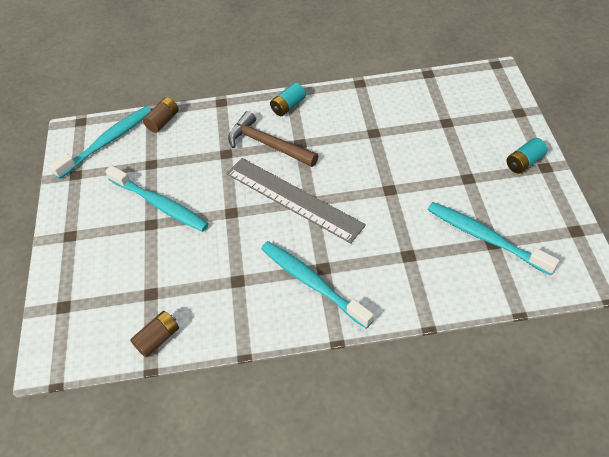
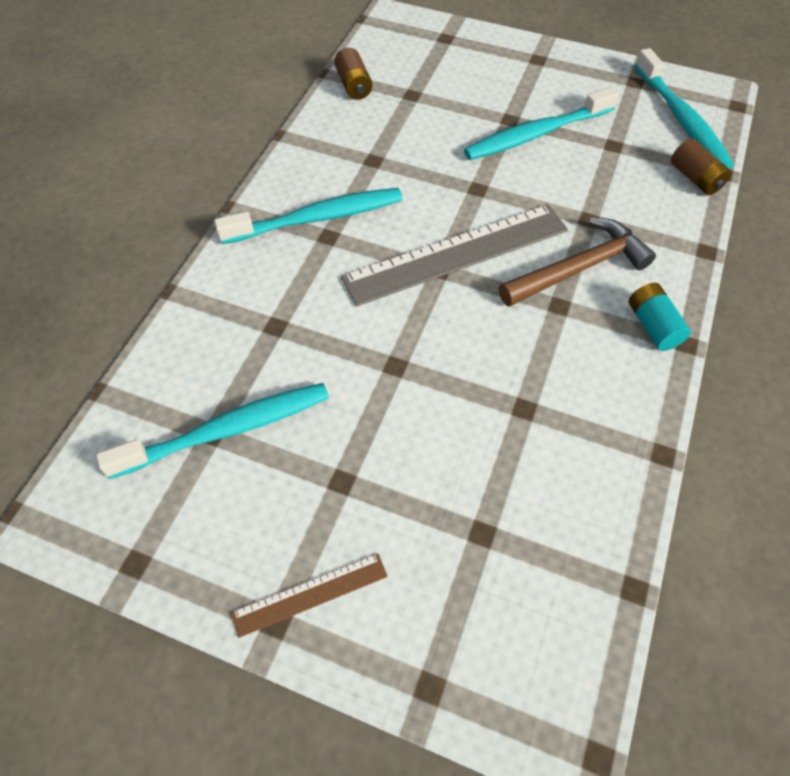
camera: 115 degrees right, 5 degrees up
turquoise battery [507,138,547,174] -> brown ruler [231,553,388,638]

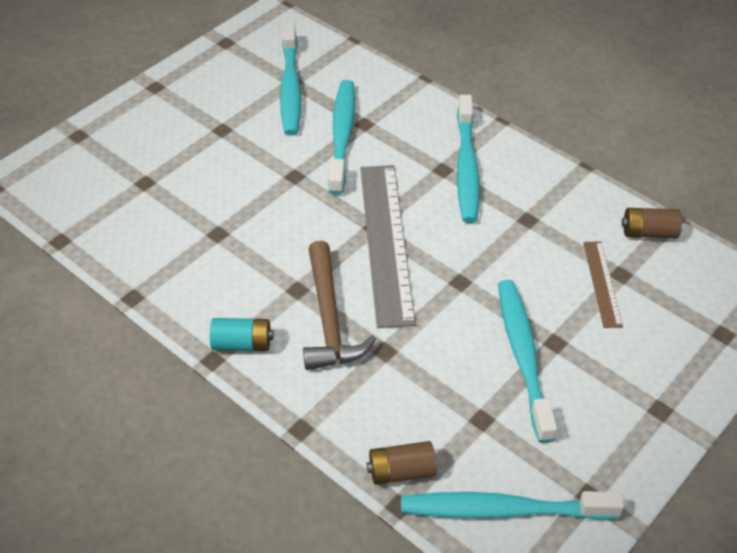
camera: 110 degrees right, 10 degrees down
brown ruler [231,553,388,638] -> brown ruler moved to [583,241,623,328]
none -> turquoise toothbrush [328,80,355,195]

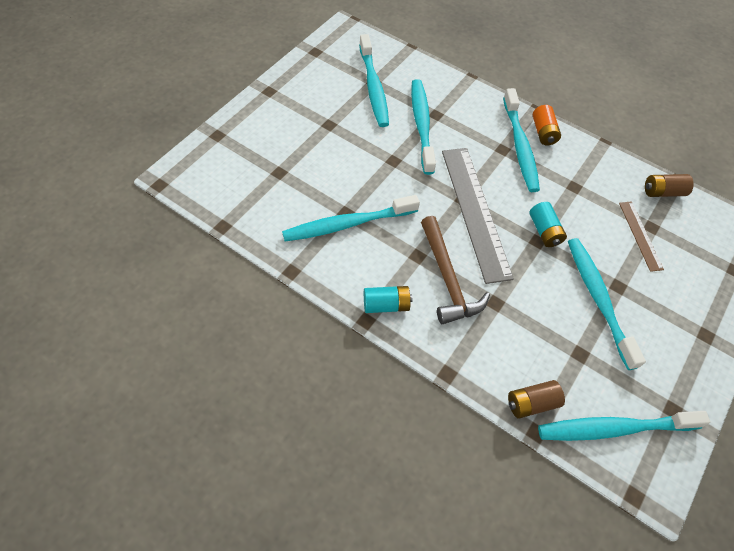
camera: 10 degrees left, 10 degrees up
none -> turquoise toothbrush [282,195,420,241]
none -> turquoise battery [529,202,567,247]
none -> orange battery [533,105,561,145]

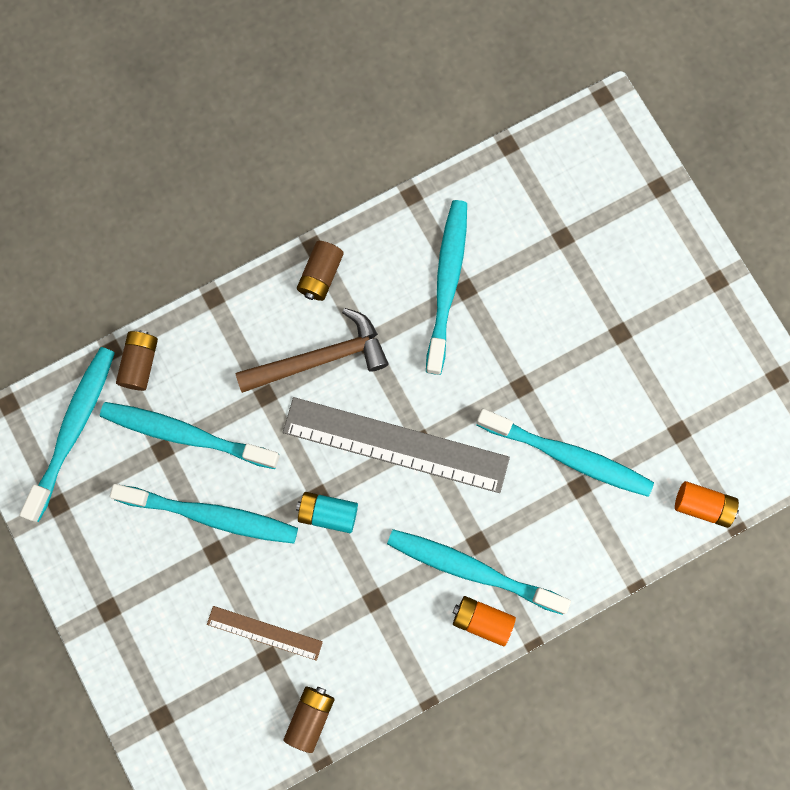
camera: 120 degrees right, 20 degrees up
turquoise toothbrush [359,34,389,127] -> turquoise toothbrush moved to [100,402,280,469]
turquoise battery [364,286,413,313] -> brown battery [297,241,344,301]
brown hammer [421,216,490,324] -> brown hammer turned 150 degrees clockwise [235,308,389,393]
none -> orange battery [675,481,739,528]

